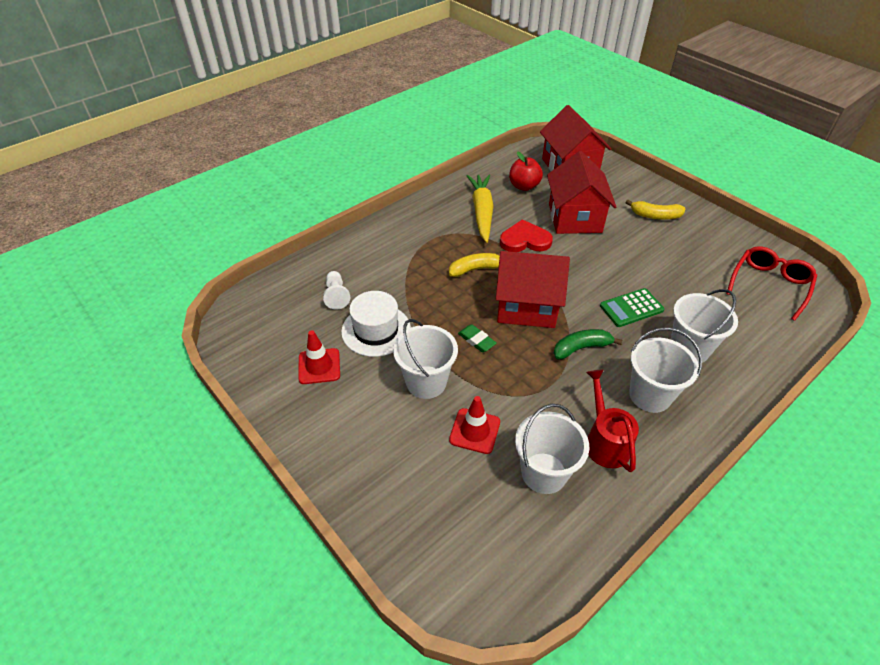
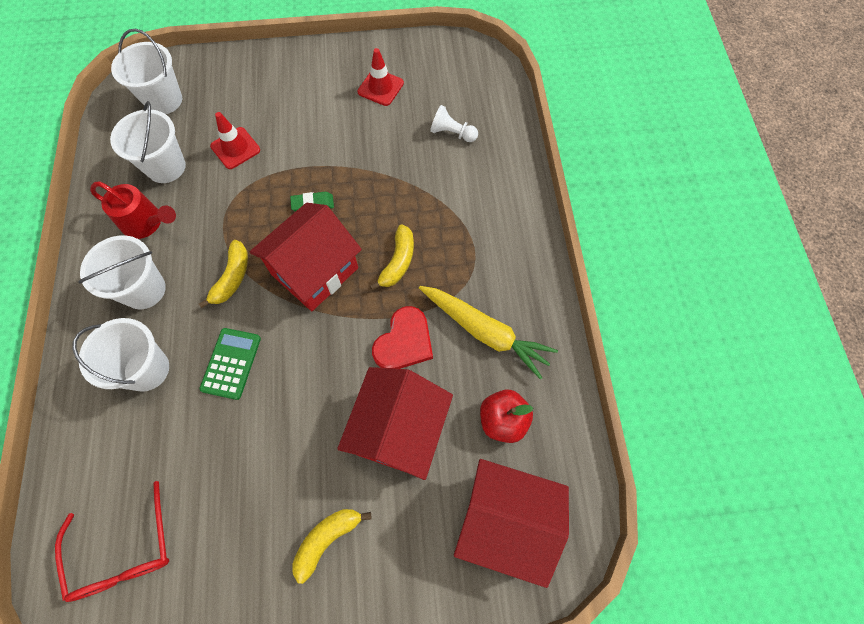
camera: 125 degrees right, 20 degrees up
white hat [341,291,411,357] -> none
white bucket [393,319,458,399] -> white bucket moved to [111,29,182,114]
red house [547,151,617,234] -> red house turned 75 degrees clockwise [337,367,453,480]
green banana [554,329,622,359] -> yellow banana [199,240,248,308]

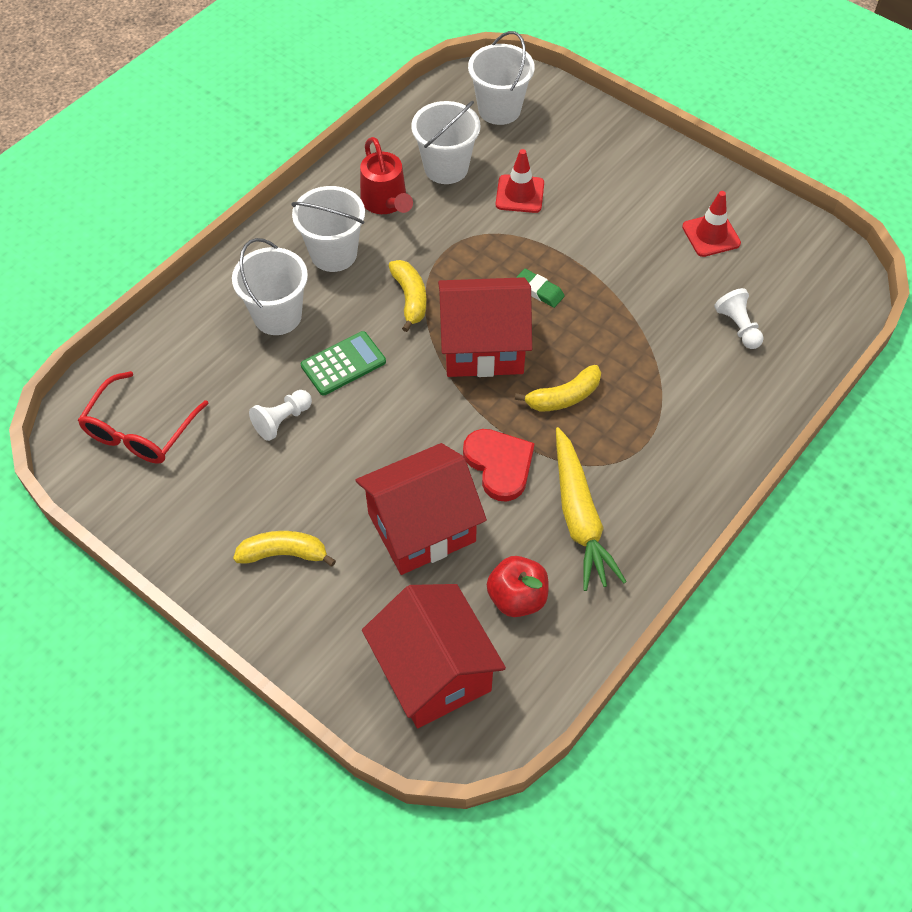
camera: 45 degrees right, 10 degrees down
yellow banana [199,240,248,308] -> yellow banana turned 75 degrees counterclockwise [388,260,427,332]
red heart [372,306,433,369] -> red heart turned 105 degrees counterclockwise [463,429,535,502]
none -> white pawn [249,390,312,441]

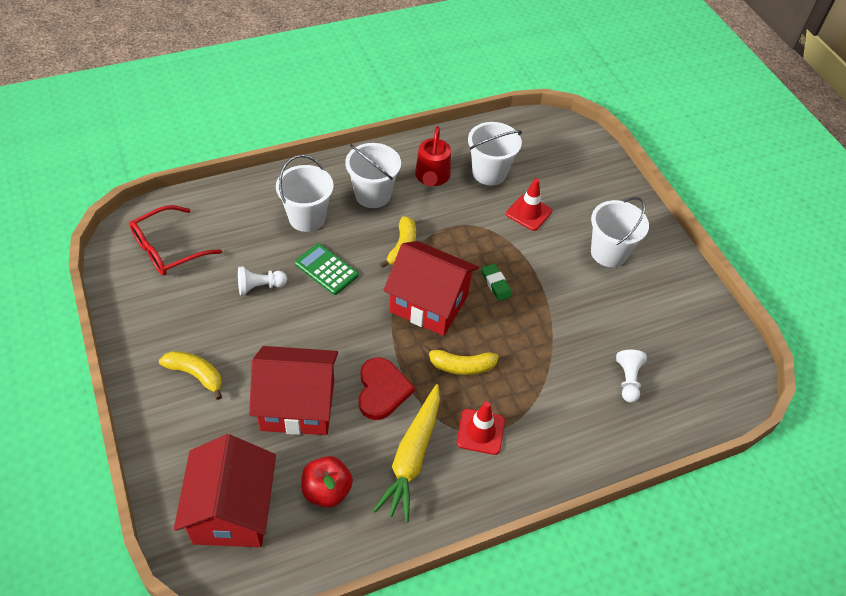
camera: 25 degrees right, 5 degrees down
green calculator [301,331,386,396] -> green calculator turned 135 degrees counterclockwise [295,243,359,295]
white bucket [468,31,535,125] -> white bucket moved to [591,197,649,267]
red traffic cone [682,191,741,257] -> red traffic cone moved to [456,402,505,455]

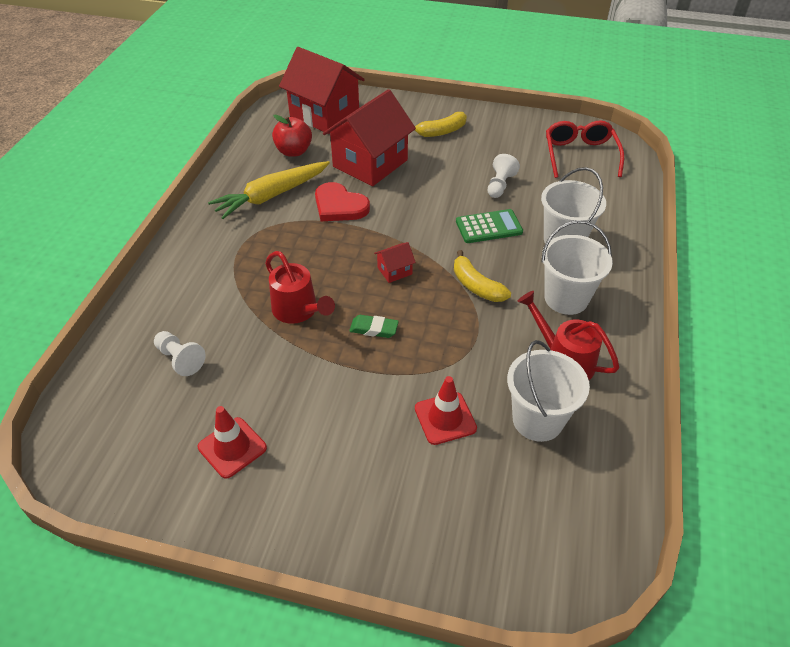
camera: 130 degrees right, 5 degrees down
yellow carrot [373,384,440,522] -> yellow carrot turned 90 degrees counterclockwise [208,161,330,219]
red house [383,241,479,336] -> red house [374,242,416,283], size x0.41
yellow banana [422,346,499,375] -> none
red traffic cone [456,402,505,455] -> red traffic cone moved to [198,406,267,479]
white bucket [591,197,649,267] -> none
none -> red watering can [265,251,335,324]

